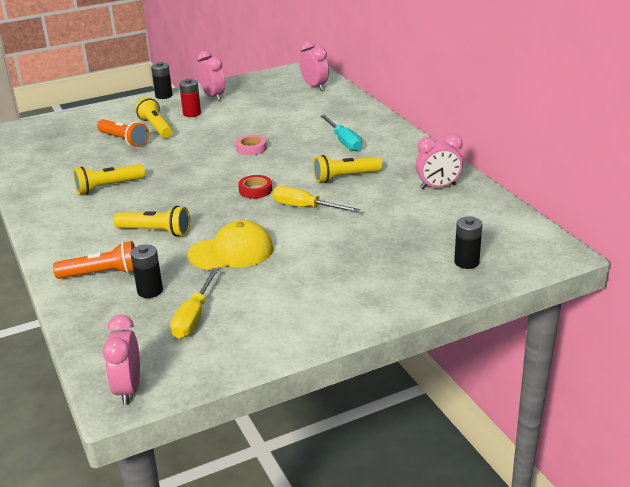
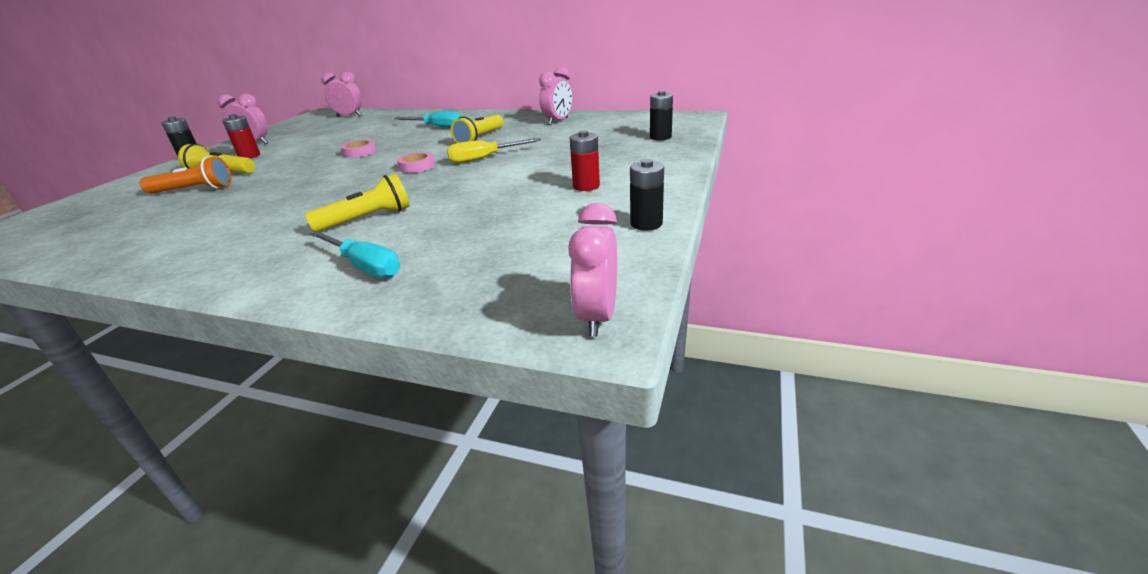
camera: 45 degrees left, 0 degrees up
orange flashlight [53,241,135,279] -> turquoise screwdriver [310,231,400,278]
yellow flashlight [73,164,145,195] -> none
pink clock [103,315,140,405] -> pink clock turned 60 degrees clockwise [568,203,617,337]
black battery [130,244,163,298] -> black battery moved to [630,159,664,231]
yellow screwdriver [170,268,219,338] -> none
yellow cap [188,220,274,270] -> none
red tape [238,175,272,199] -> pink tape [397,152,435,173]
none -> red battery [570,130,600,191]

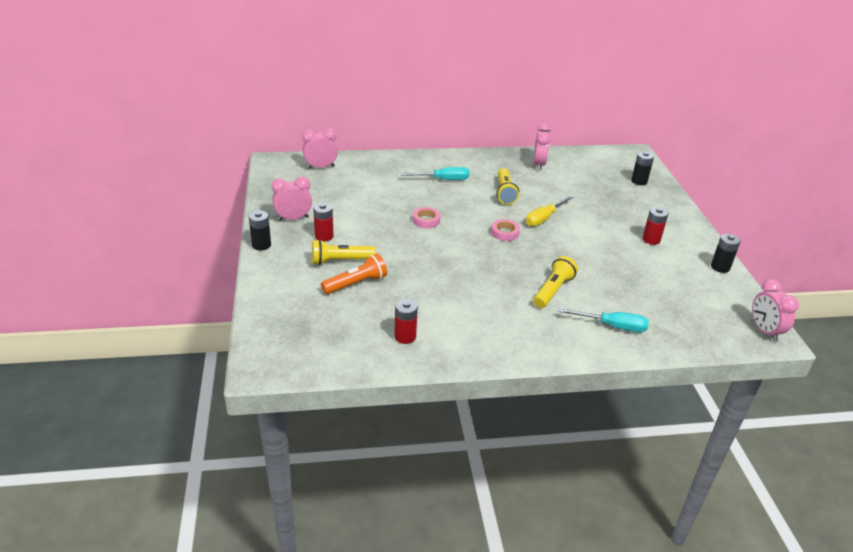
camera: 30 degrees left, 5 degrees up
none -> red battery [394,299,418,344]

